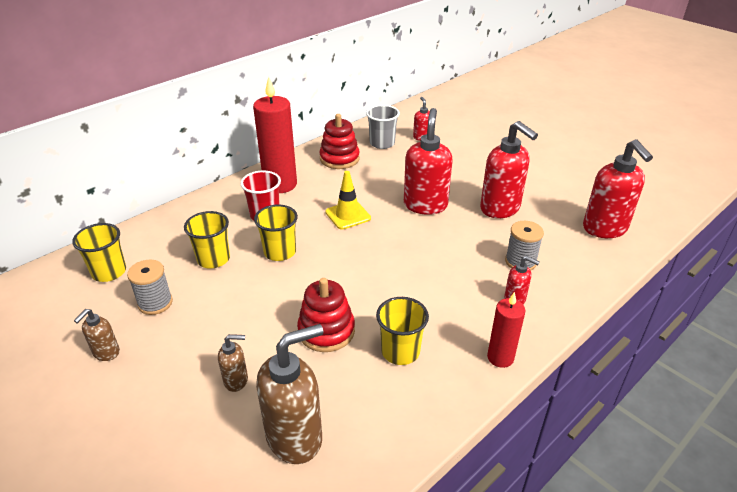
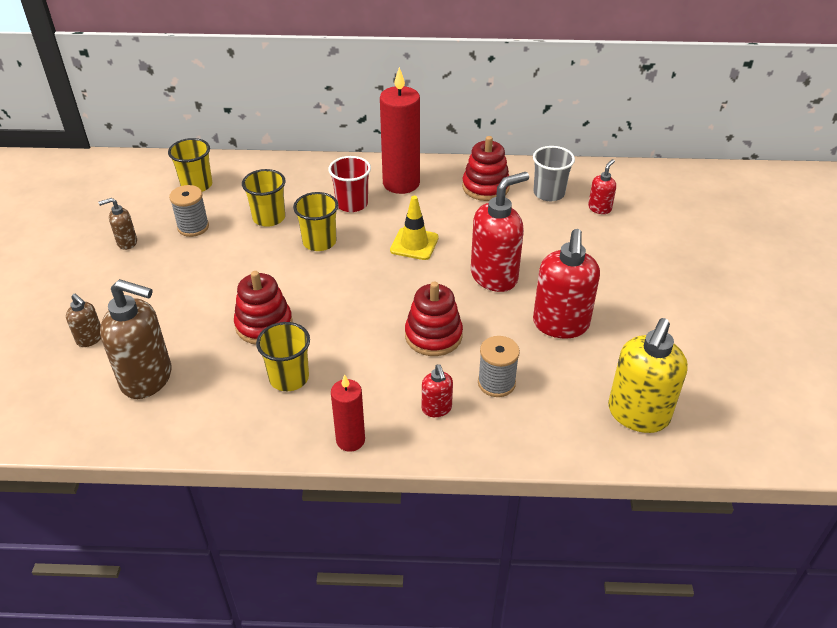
camera: 45 degrees right, 5 degrees up
brown soap dispenser [218,334,248,392] -> brown soap dispenser moved to [66,294,101,347]
red soap dispenser [583,139,653,238] -> yellow soap dispenser [608,318,688,433]
none -> red stacking toy [405,281,463,356]

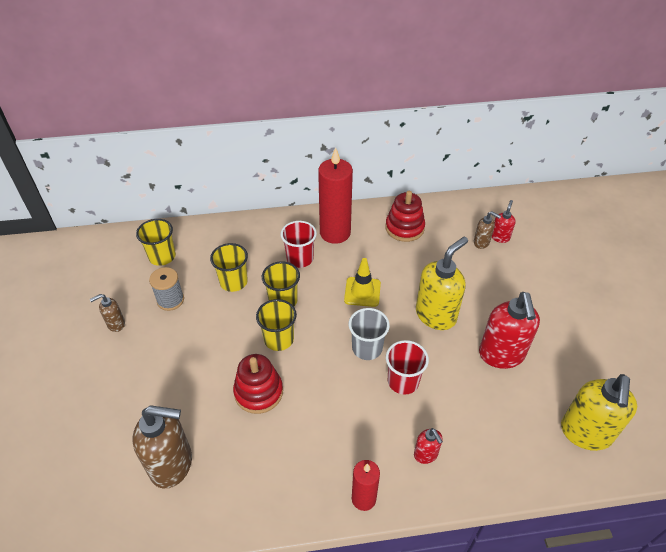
camera: 10 degrees left, 5 degrees up
brown soap dispenser [66,294,101,347] -> brown soap dispenser moved to [474,211,501,249]
yellow cup [256,322,310,391] -> yellow cup moved to [256,299,297,351]
red stacking toy [405,281,463,356] -> red cup [386,340,429,395]
red soap dispenser [471,172,529,292] -> yellow soap dispenser [416,237,468,330]
grey spool [478,336,520,397] -> none
grey cup [533,146,575,201] -> grey cup moved to [349,308,390,360]

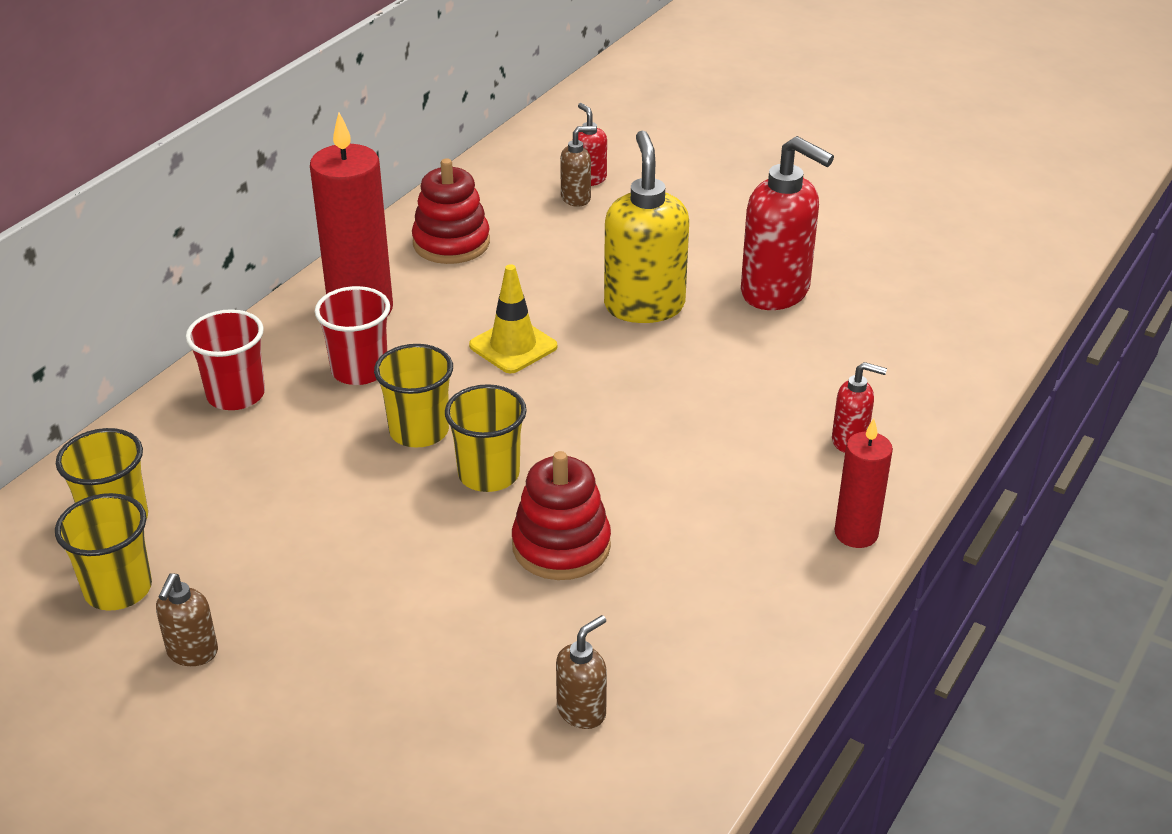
camera: 50 degrees left, 10 degrees down
brown soap dispenser [133,405,192,489] -> brown soap dispenser [556,615,607,729], size x0.49
grey spool [149,267,184,311] -> none
yellow cup [210,243,248,292] -> yellow cup moved to [55,493,152,611]
grey cup [349,308,390,360] -> none
red cup [386,340,429,395] -> red cup moved to [186,309,265,410]
yellow soap dispenser [561,374,637,451] -> none

